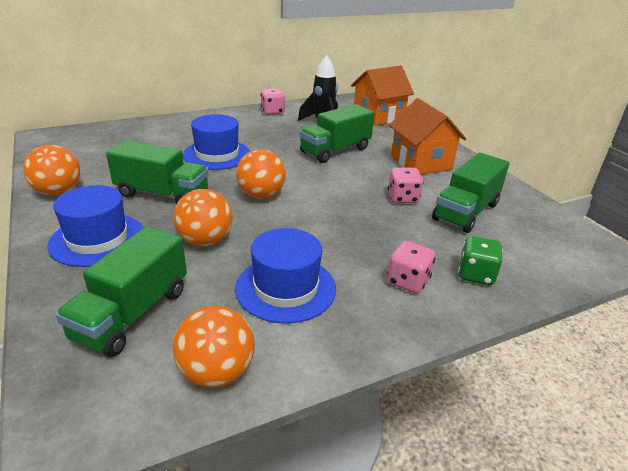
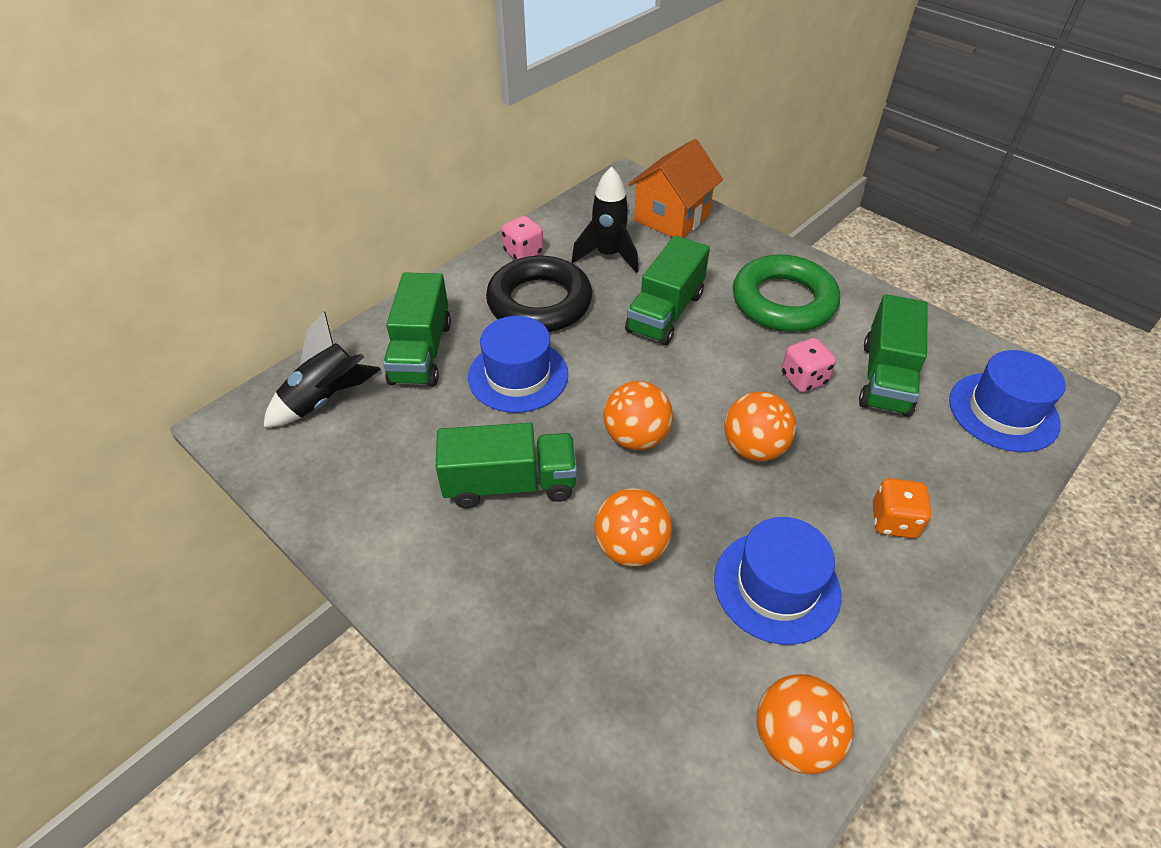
camera: 20 degrees left, 15 degrees up
orange ball [23,145,80,196] -> orange ball moved to [724,392,796,461]
blue hat [48,185,144,267] -> blue hat moved to [949,350,1065,452]
green truck [55,226,187,357] -> green truck moved to [383,272,451,386]
pink dice [387,241,436,293] -> orange dice [873,478,932,538]
orange house [389,98,466,175] -> green ring [733,254,840,332]
green dice [458,236,503,285] -> none
none -> black rocket [263,311,381,428]
none -> black ring [486,256,592,332]

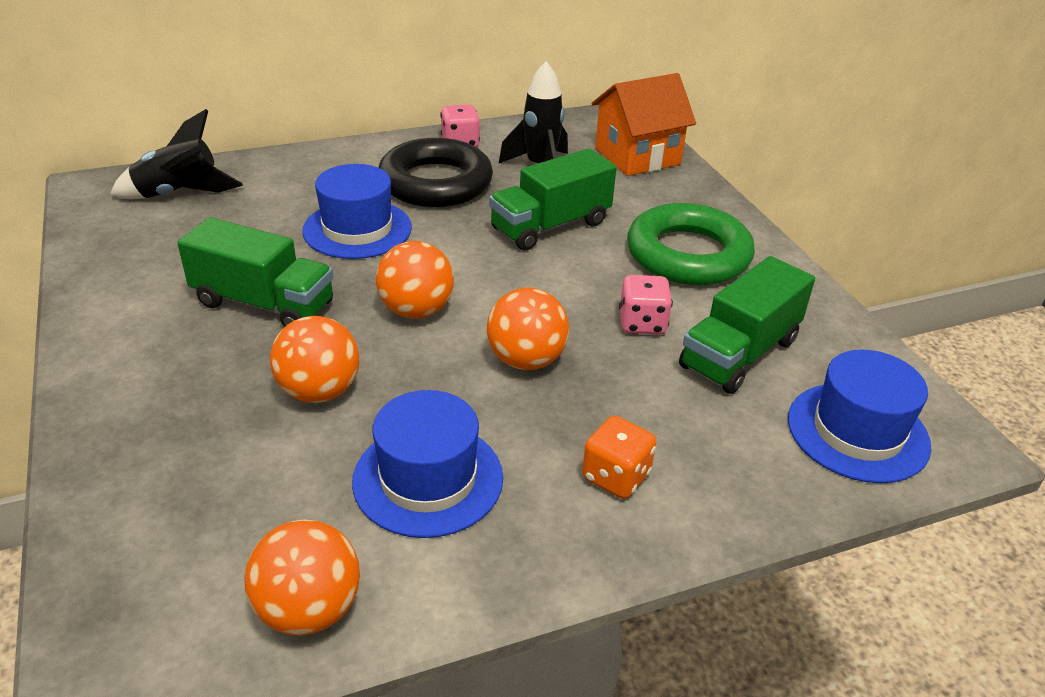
camera: 25 degrees right, 10 degrees down
green truck [383,272,451,386] -> none

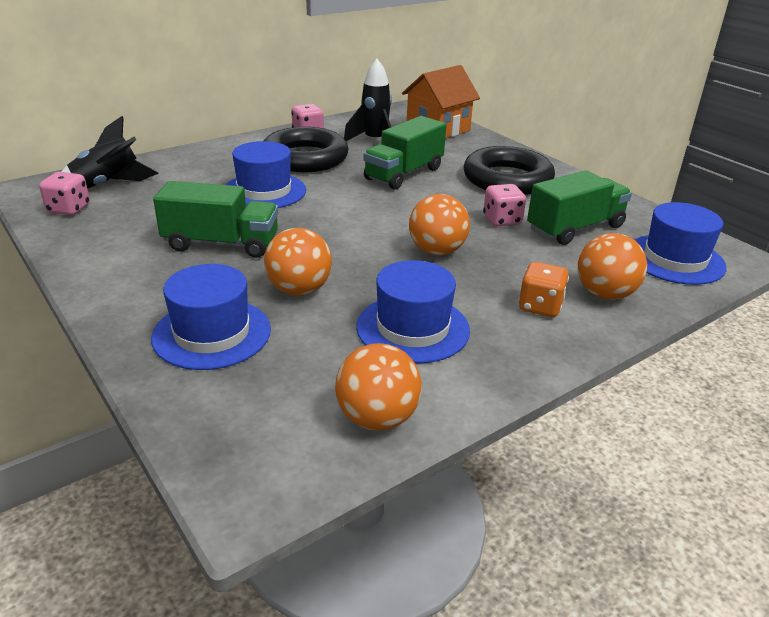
camera: 15 degrees left, 5 degrees down
orange ball [376,241,454,319] -> orange ball moved to [578,233,647,300]
green ring [627,203,755,285] -> black ring [464,146,555,195]
green truck [679,256,815,394] -> green truck turned 150 degrees counterclockwise [527,170,632,245]
none -> pink dice [39,172,90,215]
none -> blue hat [151,264,271,370]

